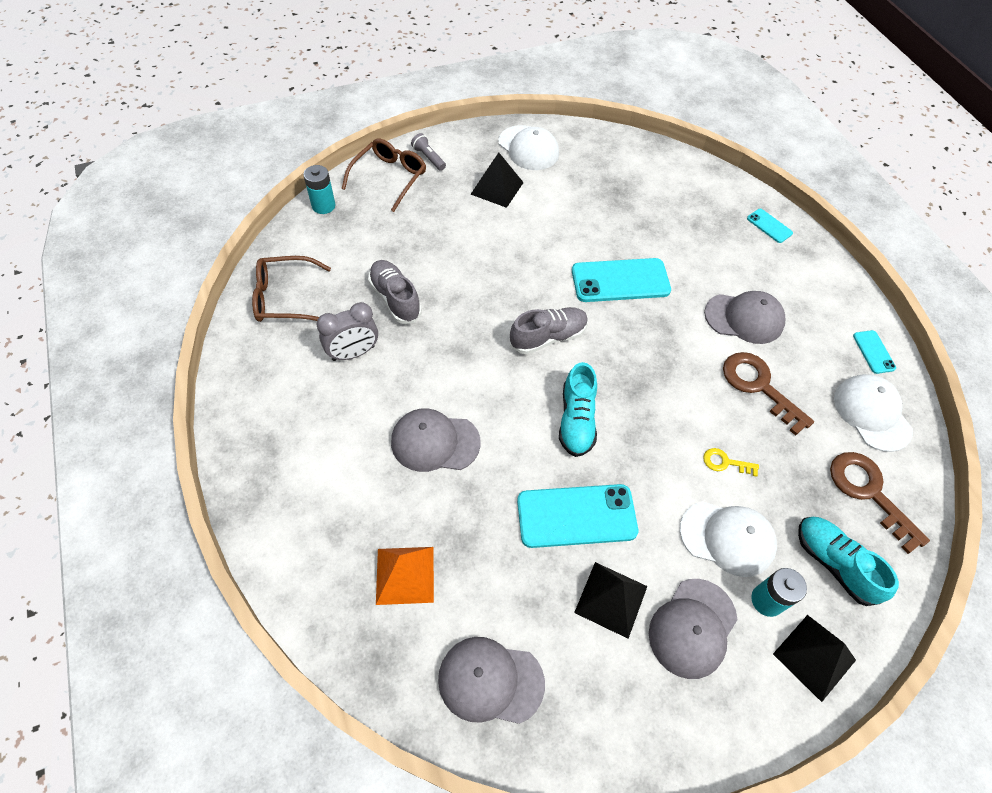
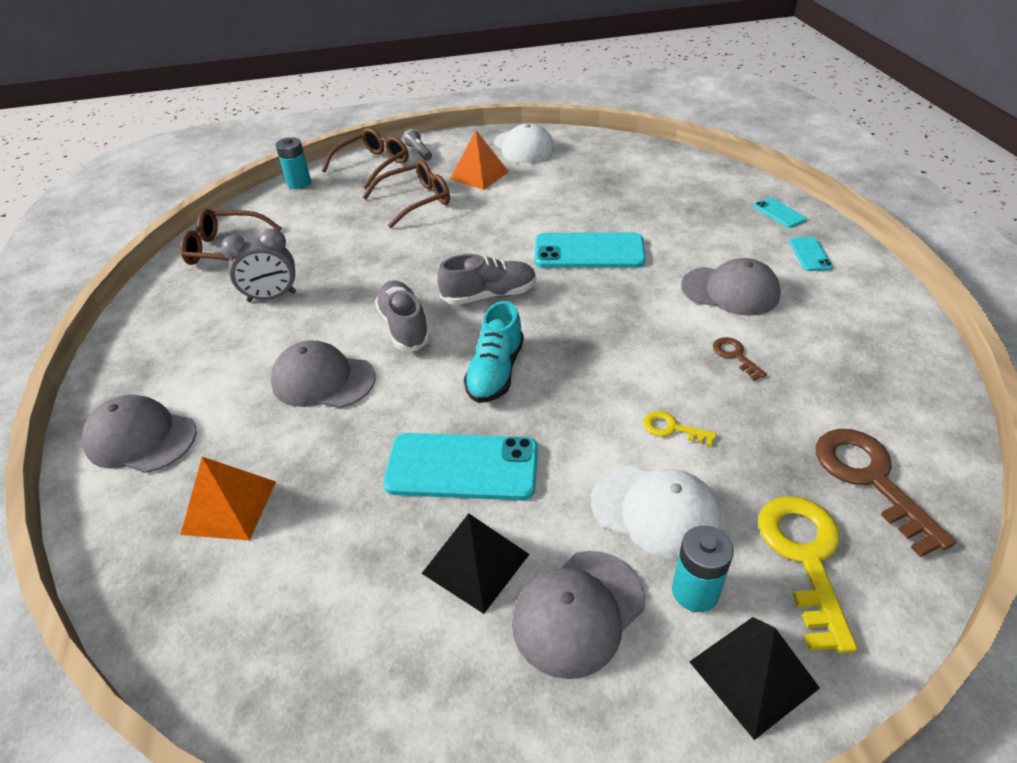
camera: 15 degrees right, 15 degrees down
grey shoe [368,260,422,324] -> grey shoe moved to [375,280,430,351]
grey cap [438,637,545,724] -> grey cap moved to [82,395,196,473]
black pyramid [471,152,524,208] -> orange pyramid [450,130,509,190]
brown key [723,352,814,436] -> brown key [713,337,767,381], size x0.50
turquoise shoe [798,517,899,606] -> yellow key [758,496,857,653]
white cap [834,374,913,452] -> none
turquoise phone [853,330,896,374] -> turquoise phone moved to [789,237,833,271]
none -> brown glasses [363,160,450,228]

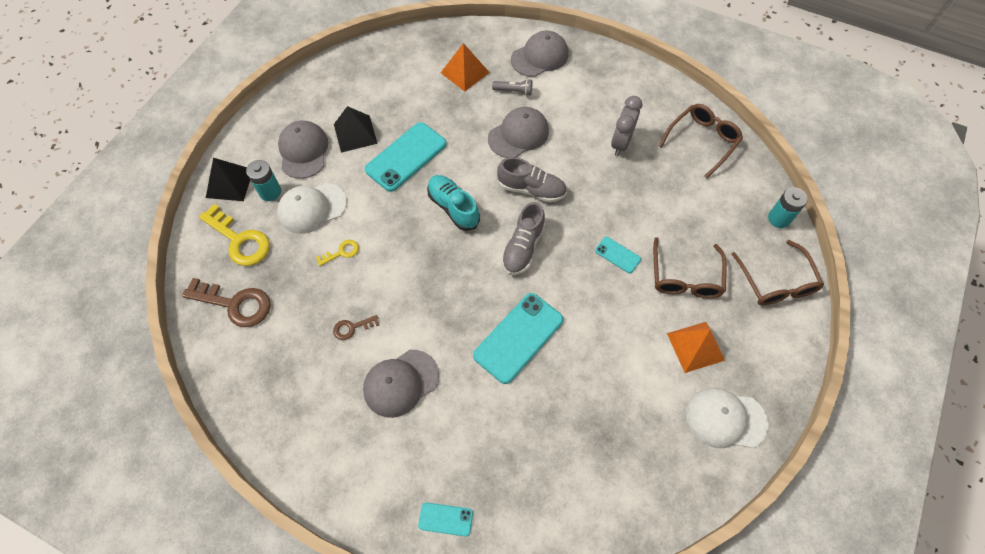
camera: 125 degrees right, 20 degrees up
grey flashlight [403,128,432,161] -> grey flashlight moved to [492,79,532,96]
brown key [713,337,767,381] -> brown key turned 150 degrees clockwise [333,315,379,340]
turquoise phone [789,237,833,271] -> turquoise phone moved to [595,237,641,273]

